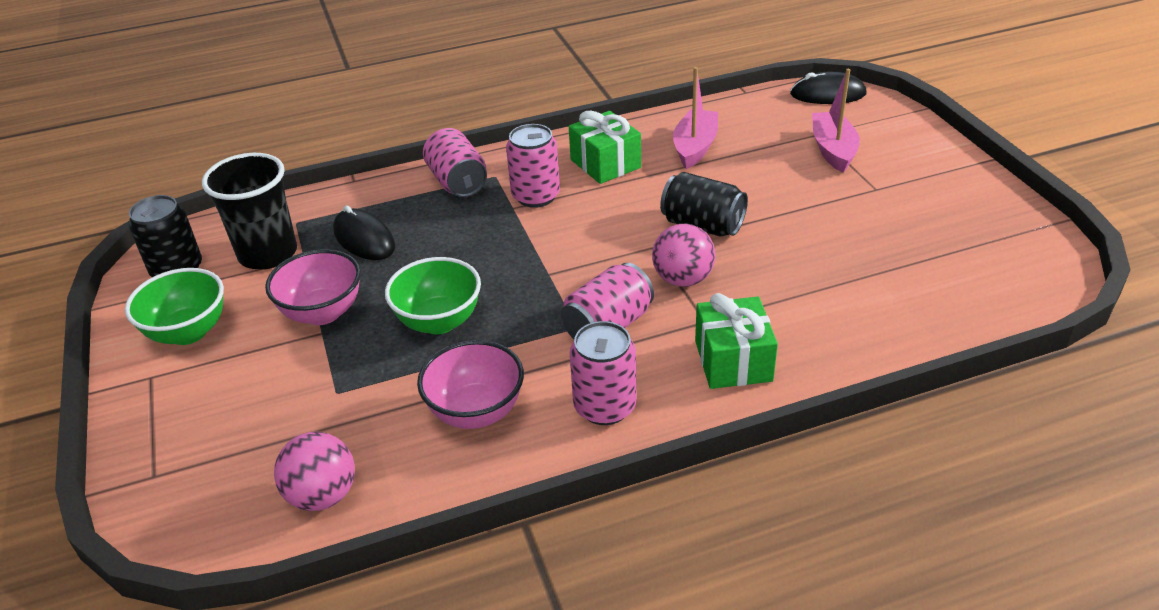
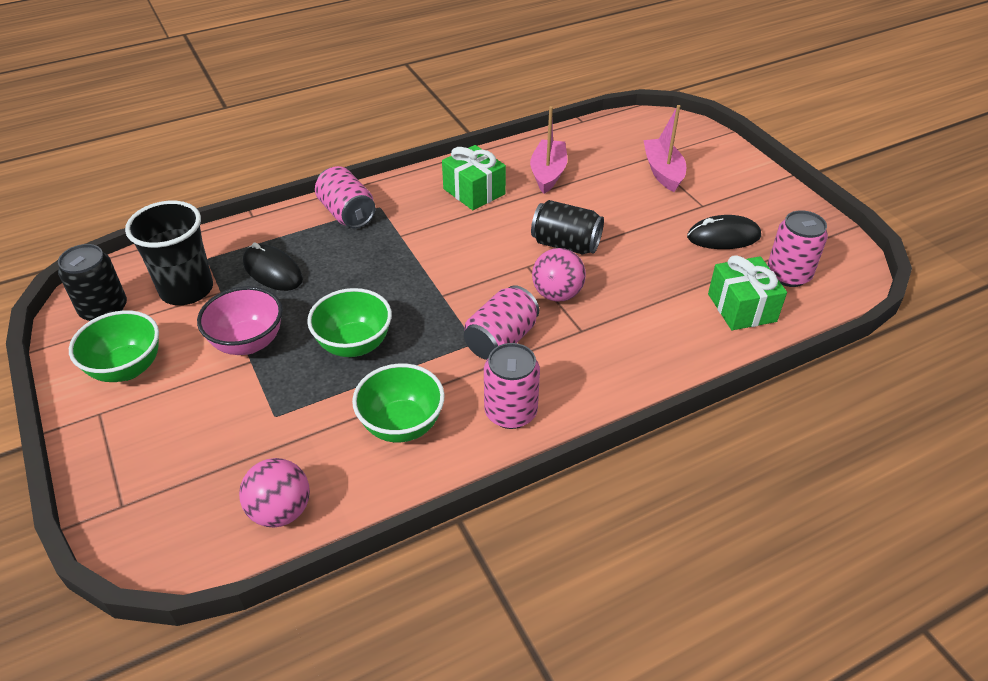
camera: 10 degrees left, 5 degrees up
pink bowl [417,340,524,429] -> green bowl [352,363,445,442]
pink can [506,124,560,208] -> pink can moved to [767,210,828,287]
green gift [695,293,778,389] -> green gift moved to [708,255,787,330]
black mouse [790,71,867,104] -> black mouse moved to [687,215,761,249]

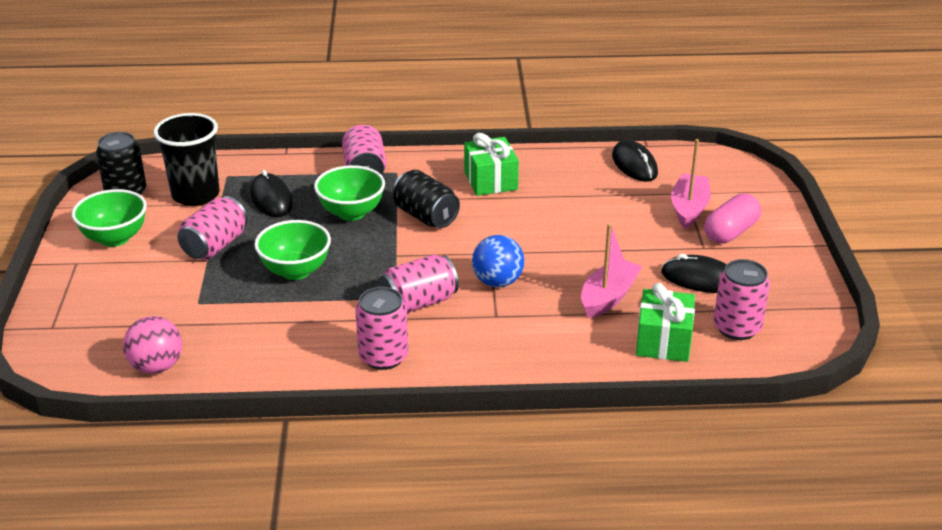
camera: 25 degrees right, 10 degrees down
pink bowl [197,286,283,355] -> pink can [178,196,248,260]
green bowl [352,363,445,442] -> green bowl moved to [314,165,385,221]
pink boat [530,106,567,194] -> pink boat moved to [581,223,642,318]
black can [531,200,604,254] -> black can moved to [392,170,460,228]
pink ball [532,248,586,301] -> blue ball [472,235,524,287]
none -> black mouse [612,140,658,182]
none -> pink capsule [704,193,761,244]

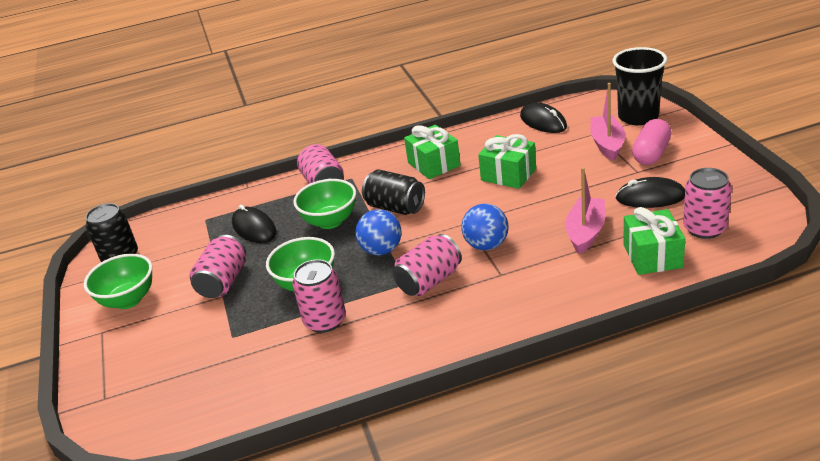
camera: 10 degrees left, 0 degrees up
pink ball [123,316,182,374] -> none
black cup [153,113,220,206] -> black cup moved to [613,47,667,125]
pink can [356,287,408,370] -> pink can moved to [292,259,346,333]
none -> blue ball [355,209,401,255]
none -> green gift [478,134,536,189]

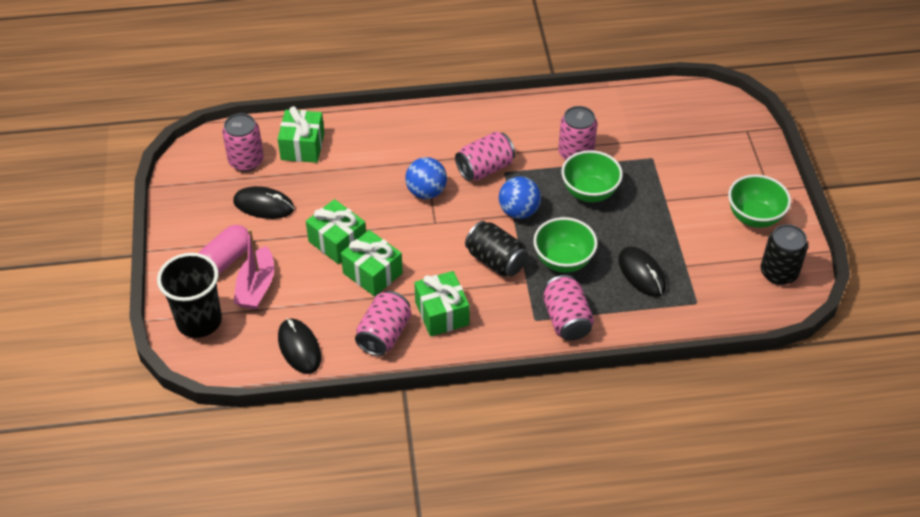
camera: 175 degrees left, 15 degrees up
pink can [189,235,246,298] -> pink can moved to [355,291,411,356]
pink boat [565,167,605,254] -> none
none -> green gift [306,199,366,264]

